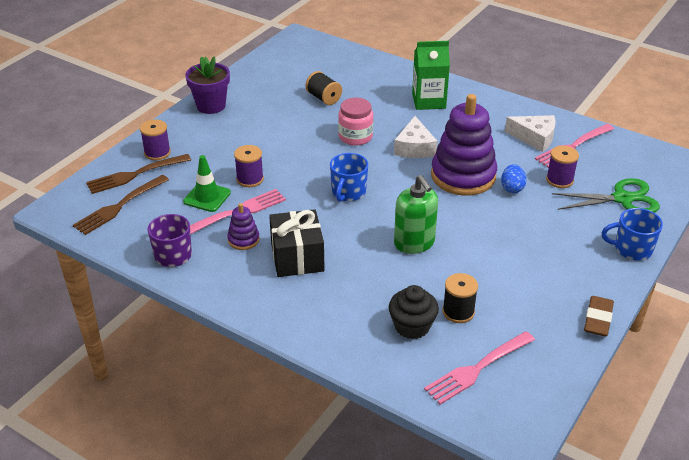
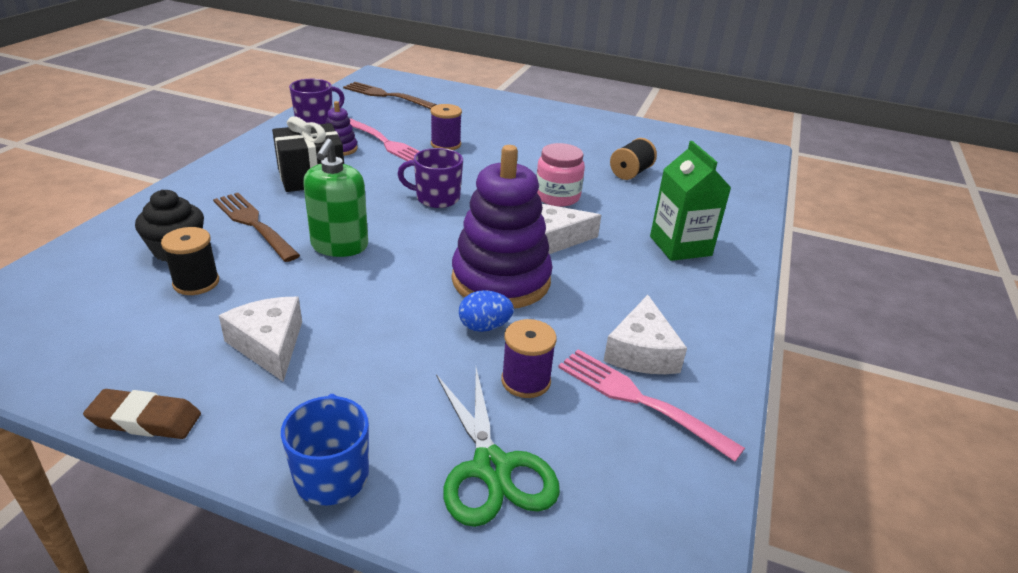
camera: 75 degrees right, 5 degrees down
brown fork [86,154,191,194] -> brown fork moved to [213,193,300,262]
purple spool [140,119,171,160] -> none
green traffic cone [183,155,231,212] -> none
purple flower pot [185,56,230,114] -> none
blue mug [330,153,368,202] -> purple mug [397,148,463,208]
green soap dispenser [394,175,438,254] -> green soap dispenser turned 45 degrees counterclockwise [303,139,368,257]
pink fork [424,331,535,405] -> none
none -> white cheese [219,297,302,382]

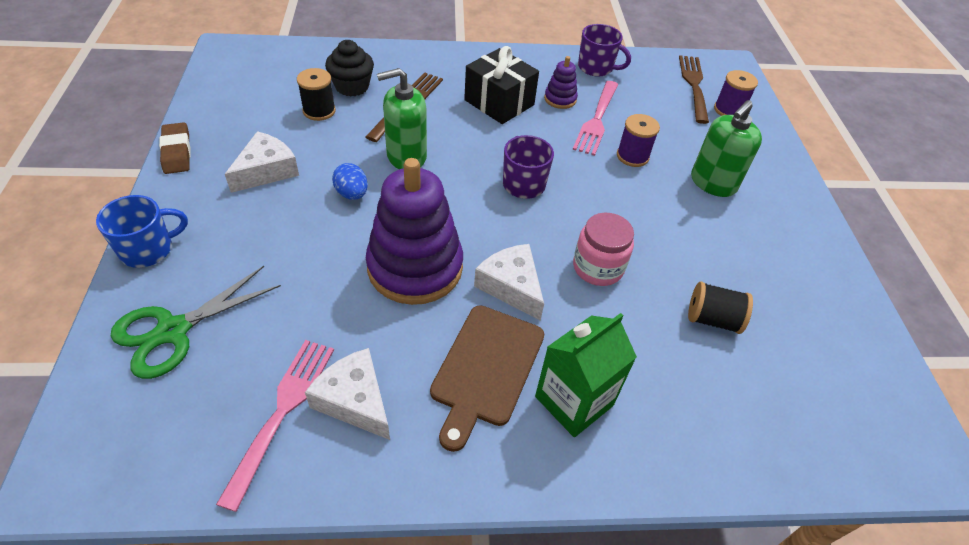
camera: 65 degrees right, 15 degrees up
blue egg [459,290,514,332] -> blue egg moved to [332,163,368,200]
purple spool [501,319,557,398] -> purple spool moved to [714,70,758,116]
white cheese [604,295,687,374] -> white cheese turned 60 degrees clockwise [305,348,390,440]
none -> brown cutting board [430,305,544,452]
none -> green soap dispenser [691,100,762,197]

